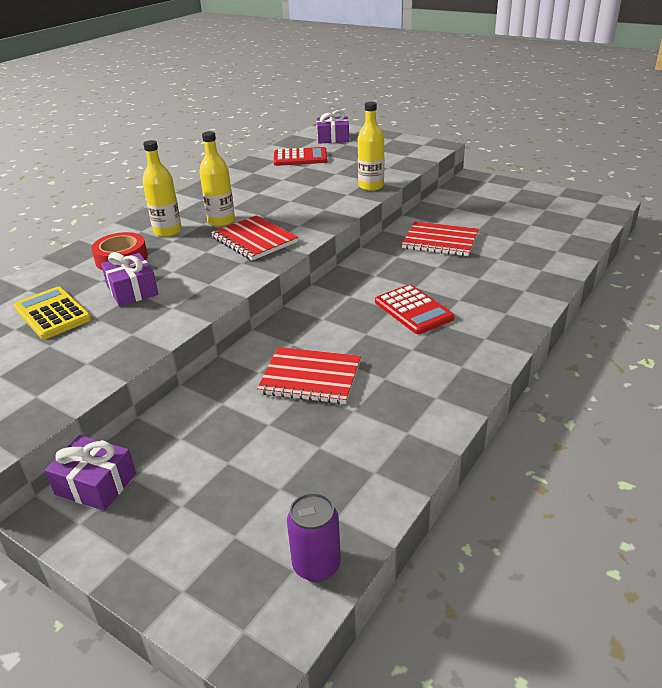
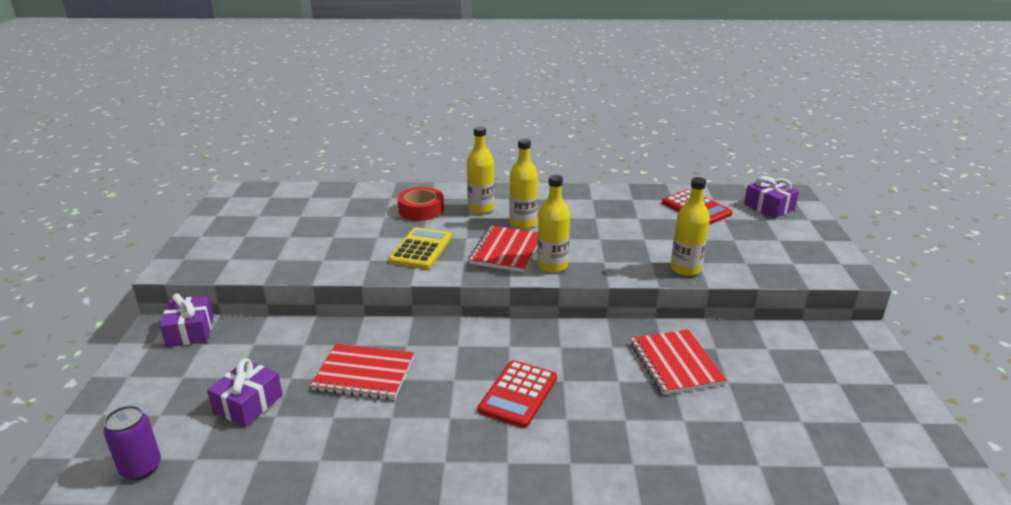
camera: 55 degrees right, 5 degrees down
yellow calculator [14,286,92,339] -> yellow calculator moved to [388,227,452,269]
purple gift [101,252,158,306] -> purple gift moved to [207,358,283,427]
red notebook [257,347,361,404] -> red notebook turned 60 degrees counterclockwise [310,344,414,400]
none -> yellow bottle [537,175,570,273]

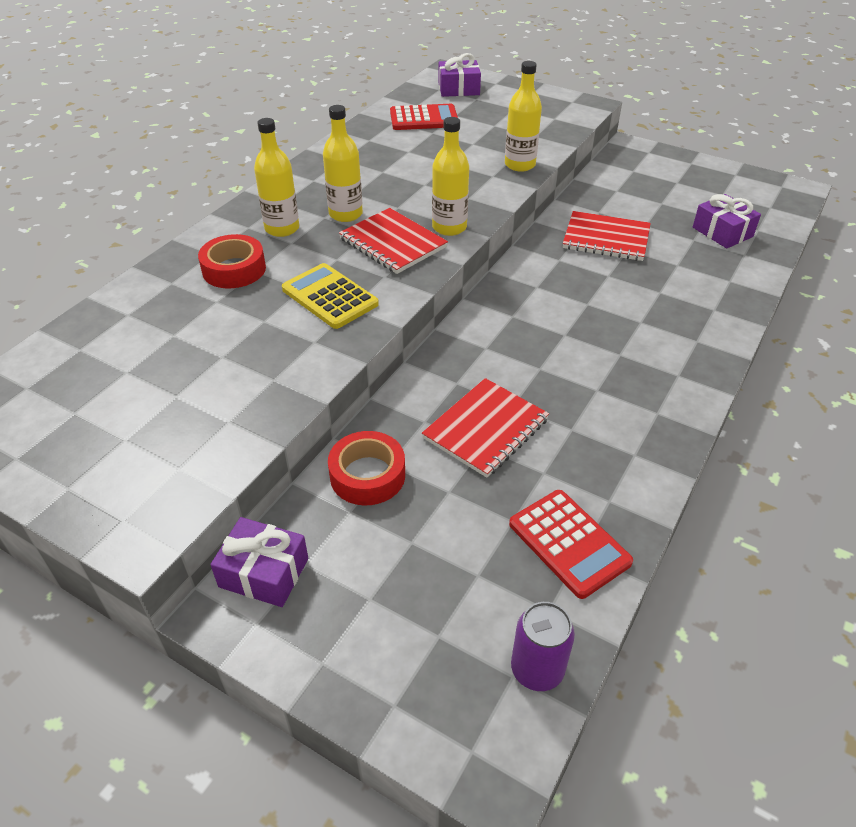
camera: 60 degrees left, 15 degrees up
purple gift [207,358,283,427] -> purple gift moved to [693,194,761,248]
red calculator [478,360,557,428] -> red calculator moved to [509,490,633,599]
none -> red tape [328,431,405,505]

